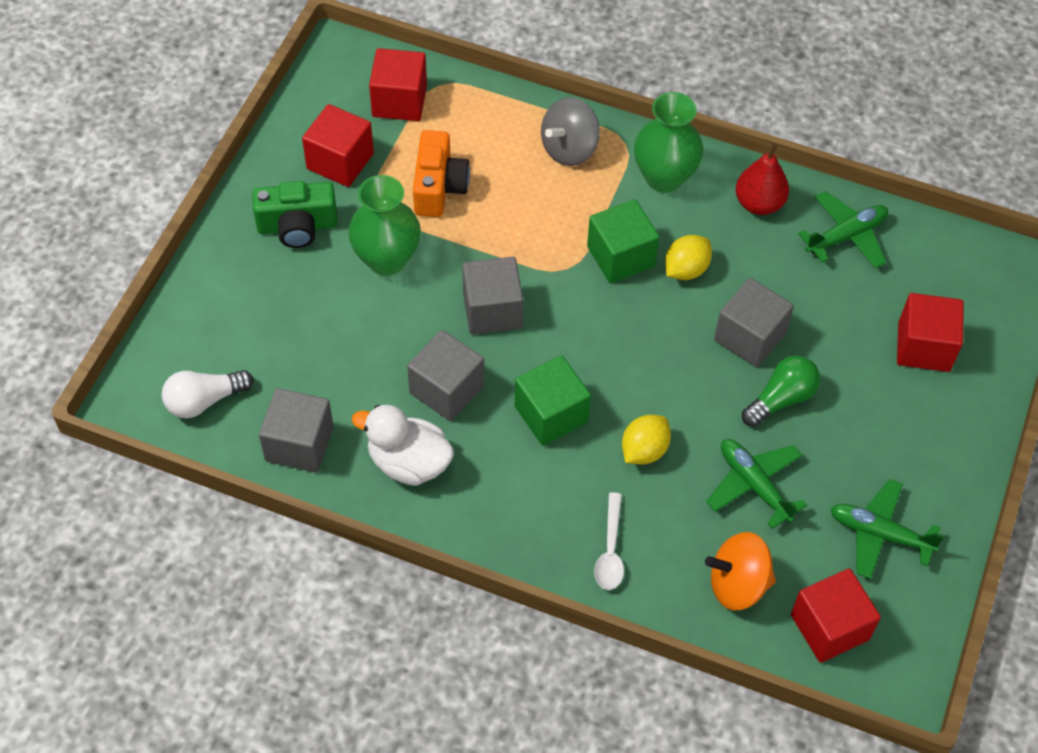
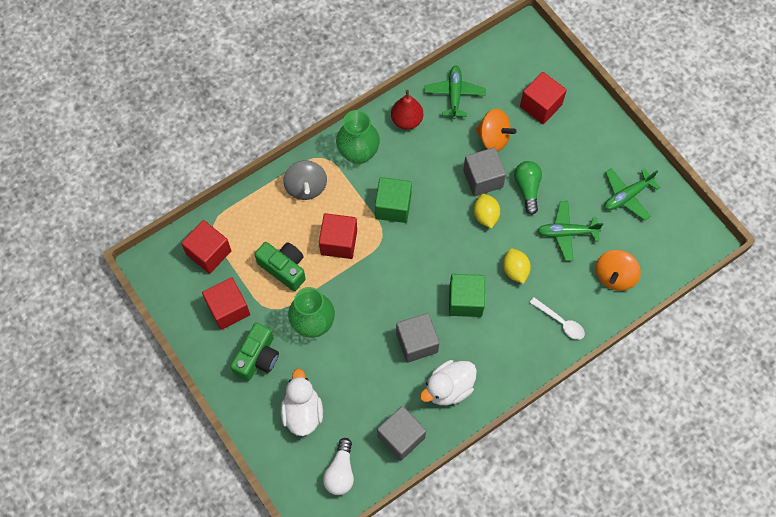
camera: 55 degrees left, 10 degrees up
orange camera [413,130,470,217] -> green camera [254,242,306,291]
grey cube [462,257,523,335] -> none
yellow lemon [665,235,712,280] -> yellow lemon moved to [474,194,500,229]
red cube [791,568,881,663] -> red cube moved to [319,213,357,259]
none -> white duck [281,369,323,436]
none -> orange spinning top [475,109,516,151]

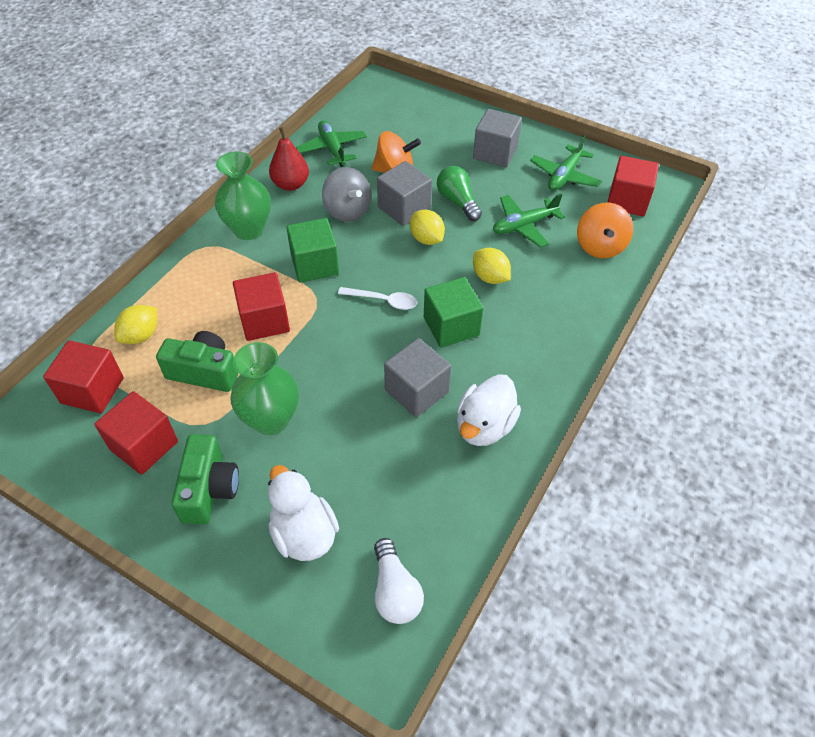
camera: 25 degrees left, 15 degrees down
grey spinning top [283,160,327,200] -> grey spinning top moved to [322,167,371,222]
grey cube [377,406,426,461] -> grey cube moved to [473,109,522,167]
red cube [520,72,567,124] -> red cube moved to [607,156,659,216]
white spoon [529,297,585,340] -> white spoon moved to [338,287,417,310]
none -> yellow lemon [114,305,157,344]

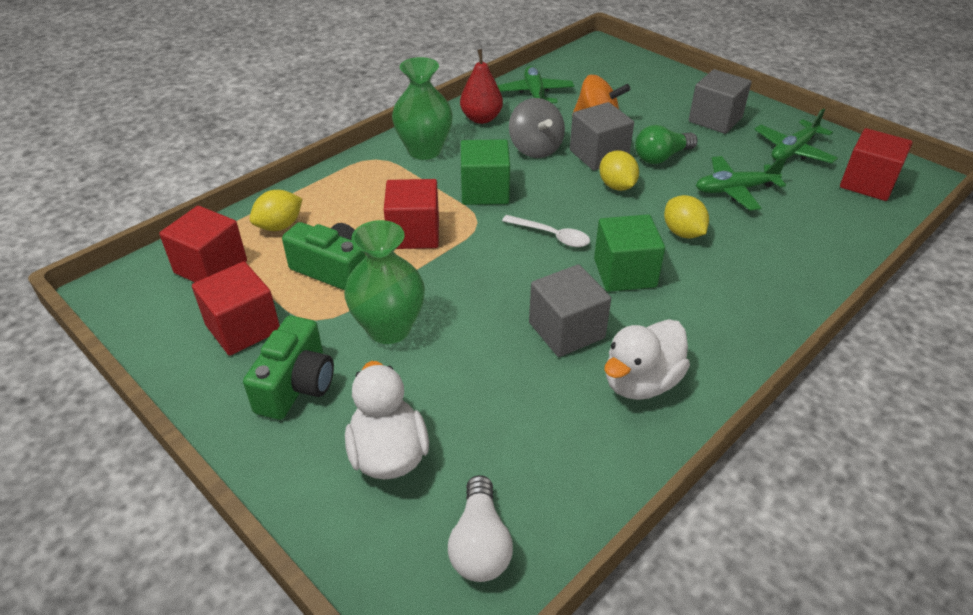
camera: 15 degrees right, 10 degrees down
green light bulb [437,166,482,221] -> green light bulb turned 105 degrees counterclockwise [635,125,698,164]
orange spinning top [577,203,633,258] -> none

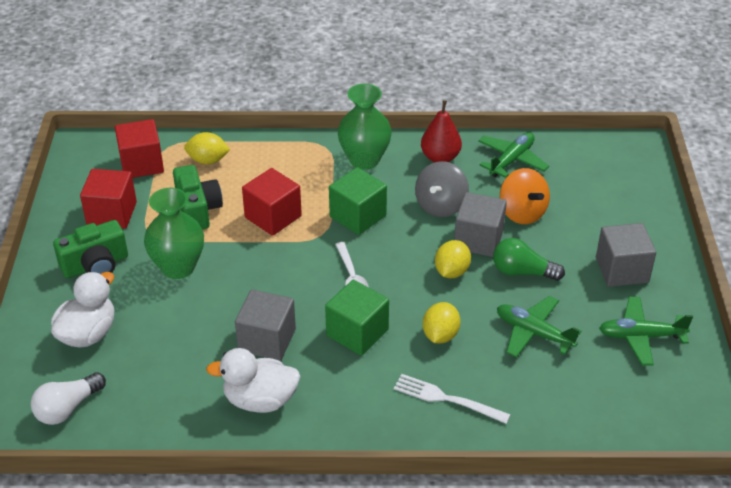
camera: 45 degrees right, 0 degrees up
red cube [840,128,913,201] -> none
none -> white fork [394,374,511,424]

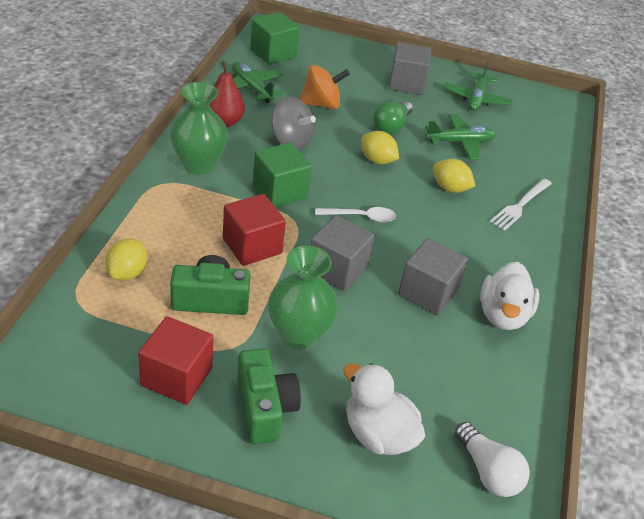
camera: 80 degrees left, 0 degrees up
red cube [115,119,164,178] -> none
green cube [325,280,389,356] -> green cube moved to [250,12,299,65]
grey cube [454,192,507,257] -> grey cube moved to [310,215,375,291]
green plane [497,296,581,357] -> green plane turned 150 degrees counterclockwise [425,114,496,160]

